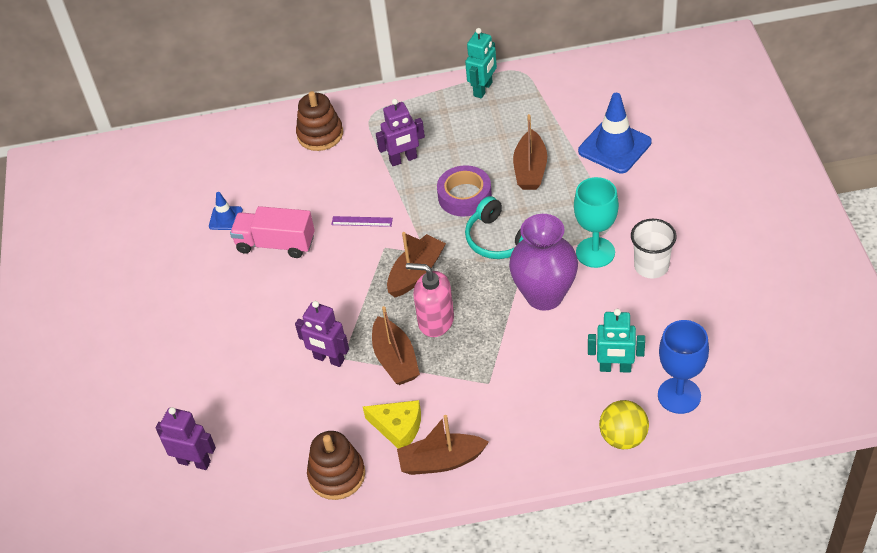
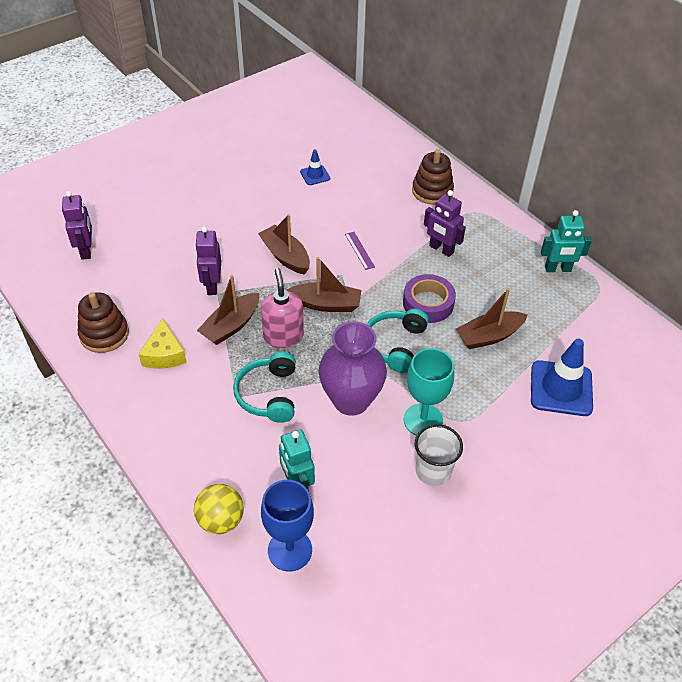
camera: 55 degrees right, 0 degrees up
pink truck [230,206,315,258] -> none
brown boat [397,415,489,475] -> brown boat moved to [258,214,310,275]
none -> turquoise headphones [233,352,296,423]

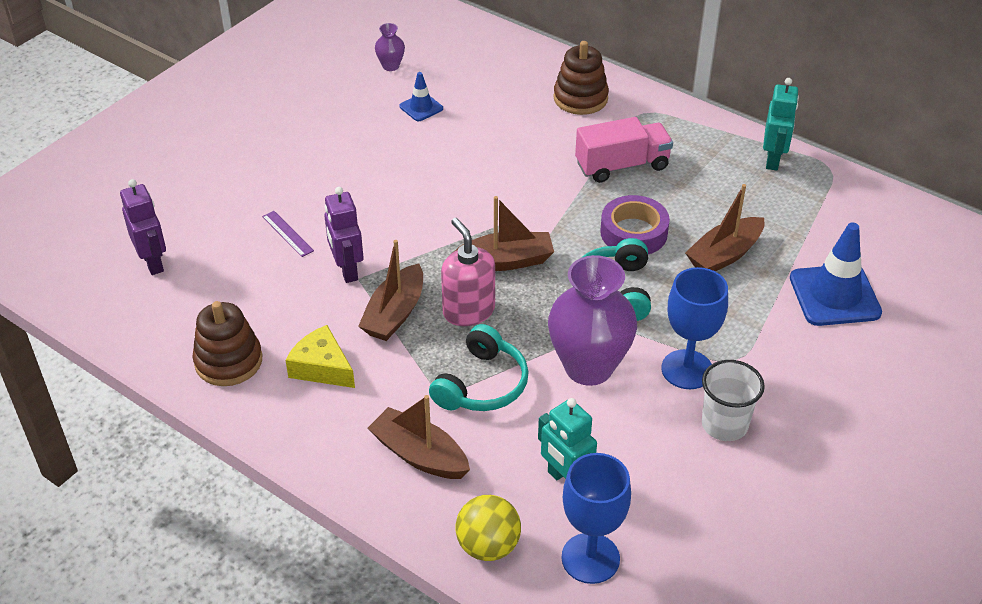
camera: 15 degrees left, 5 degrees down
yellow cheese [139,318,187,369] -> yellow cheese turned 150 degrees clockwise [286,325,355,388]
turquoise headphones [233,352,296,423] -> turquoise headphones turned 135 degrees counterclockwise [429,324,528,411]
brown boat [258,214,310,275] -> brown boat moved to [368,395,470,479]
purple ruler [345,232,375,270] -> purple ruler moved to [262,211,314,257]
turquoise goblet [404,348,454,436] -> blue goblet [661,267,728,389]
purple robot [424,190,466,257] -> pink truck [575,117,673,183]
turquoise robot [541,210,592,272] -> turquoise robot turned 60 degrees counterclockwise [763,78,799,170]
none -> purple vase [375,23,405,71]

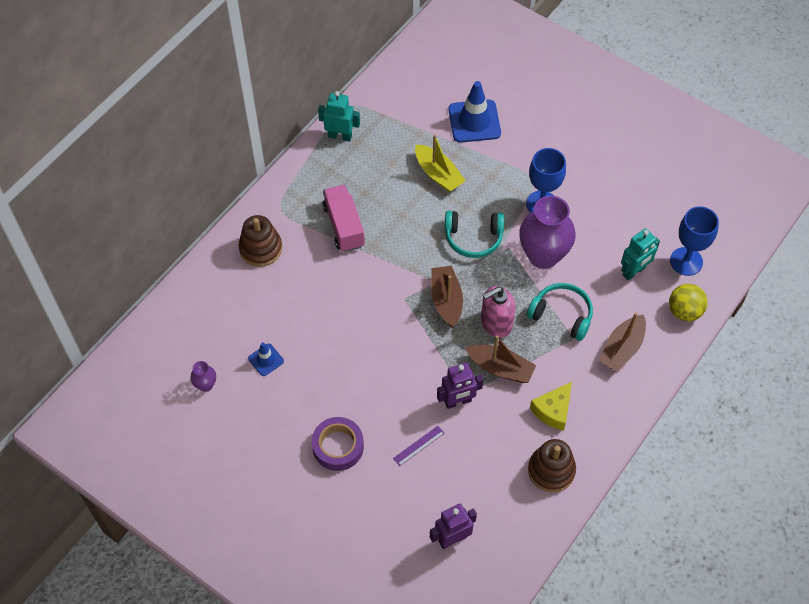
camera: 90 degrees left, 15 degrees up
purple tape [600,195,670,254] -> purple tape moved to [312,417,364,471]
brown boat [685,184,764,271] -> yellow boat [415,135,466,192]
white cup [702,360,765,441] -> none

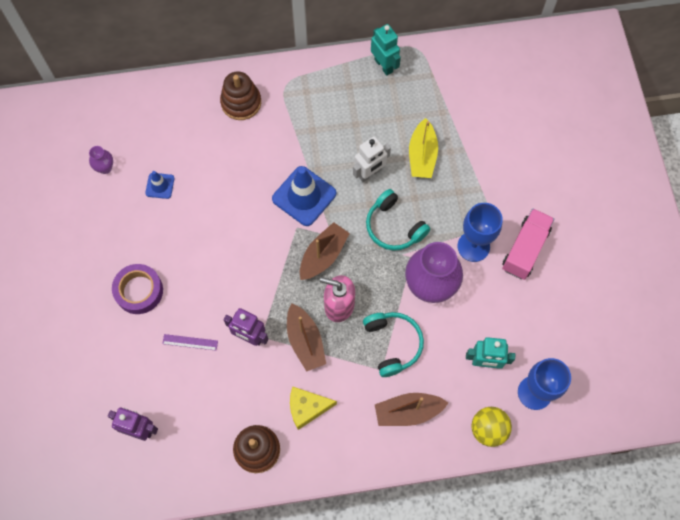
camera: 45 degrees right, 10 degrees up
pink truck [322,184,365,252] -> pink truck moved to [502,208,554,280]
blue traffic cone [448,81,501,143] -> blue traffic cone moved to [272,166,336,226]
none -> white robot [353,136,391,182]

